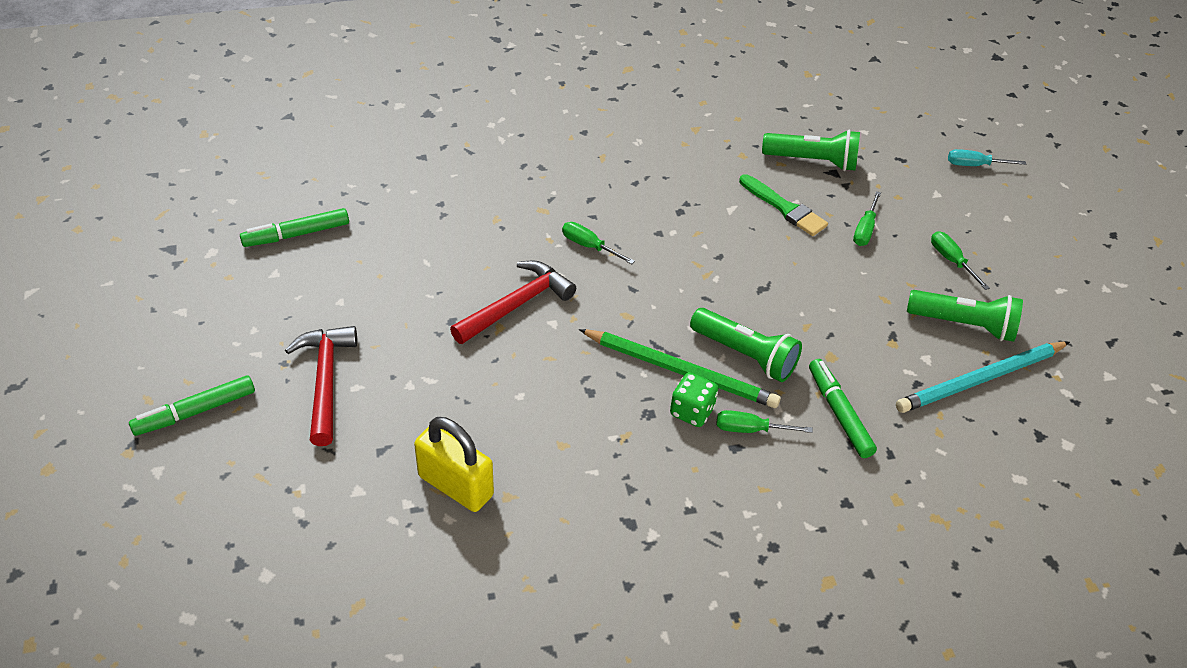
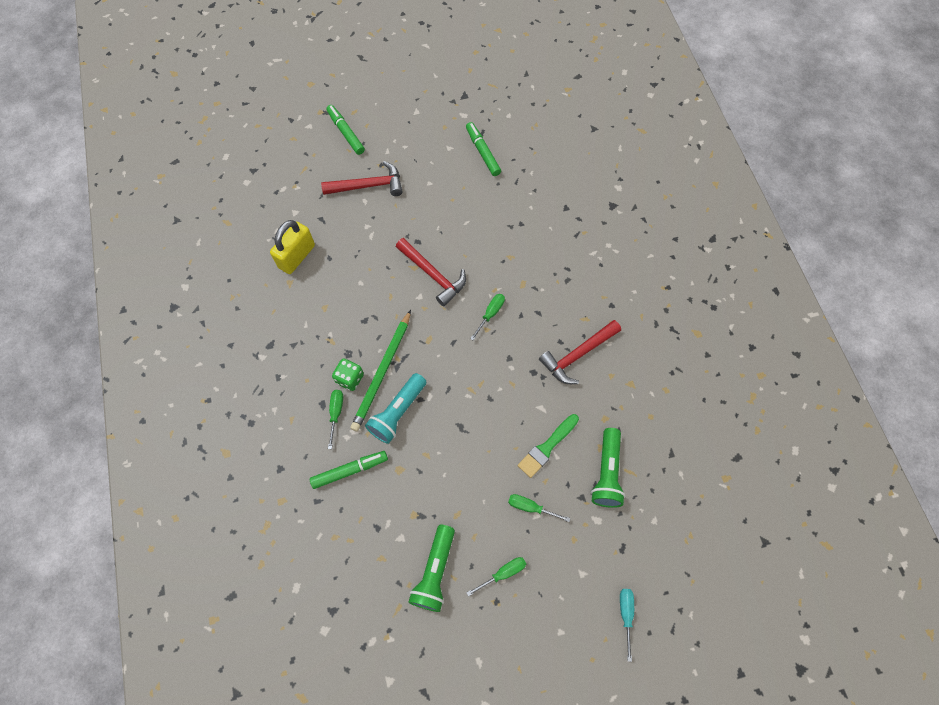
camera: 90 degrees right, 20 degrees up
green flashlight [690,308,802,382] -> turquoise flashlight [365,373,426,444]
turquoise pencil [896,342,1070,413] -> none
none -> red hammer [539,320,621,384]

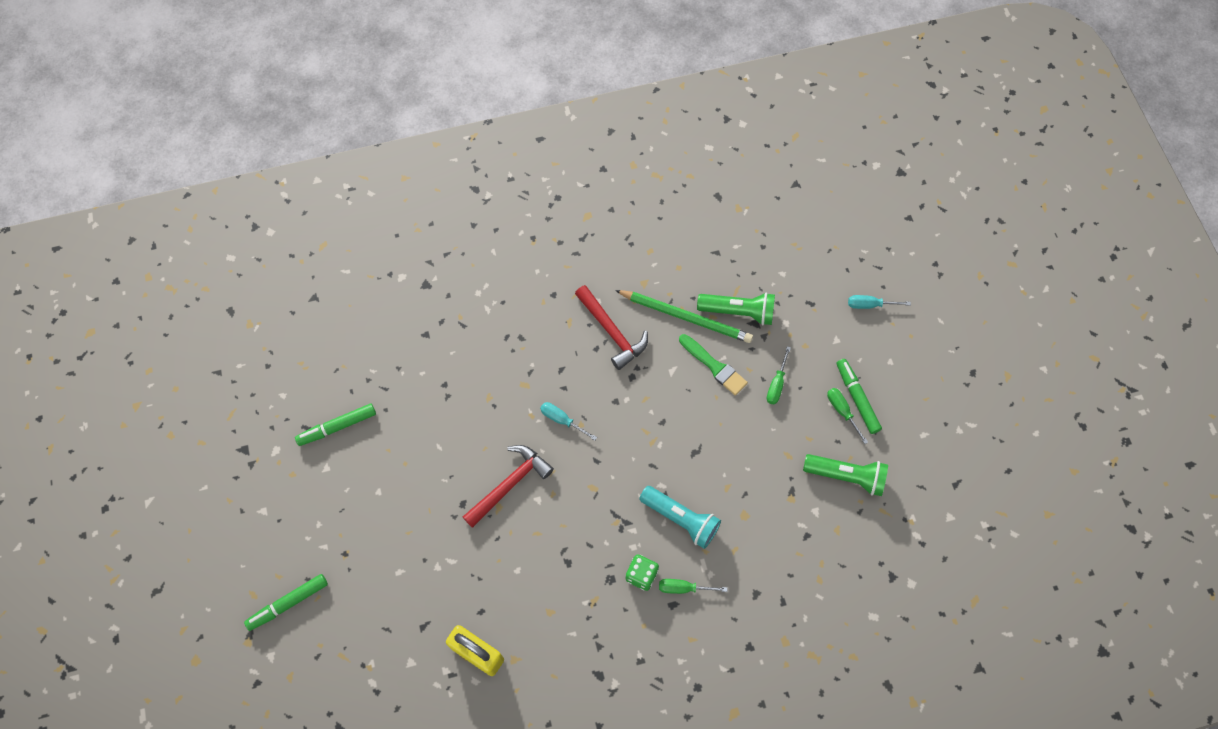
camera: 90 degrees left, 0 degrees up
green marker [310,451,388,489] -> green marker moved to [837,359,882,434]
red hammer [321,161,403,196] -> none
green pencil [350,310,411,431] -> green pencil moved to [615,290,753,343]
green screwdriver [470,294,505,340] -> turquoise screwdriver [540,402,597,440]

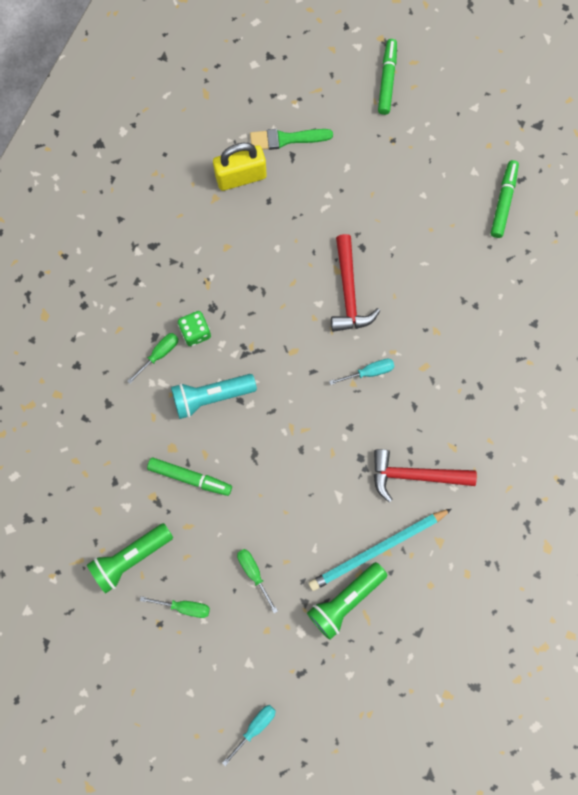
camera: 130 degrees right, 10 degrees up
green pencil [615,290,753,343] -> turquoise pencil [308,509,452,591]
green brush [679,334,748,396] -> green brush moved to [250,129,333,150]
green marker [837,359,882,434] -> green marker moved to [147,458,232,496]

